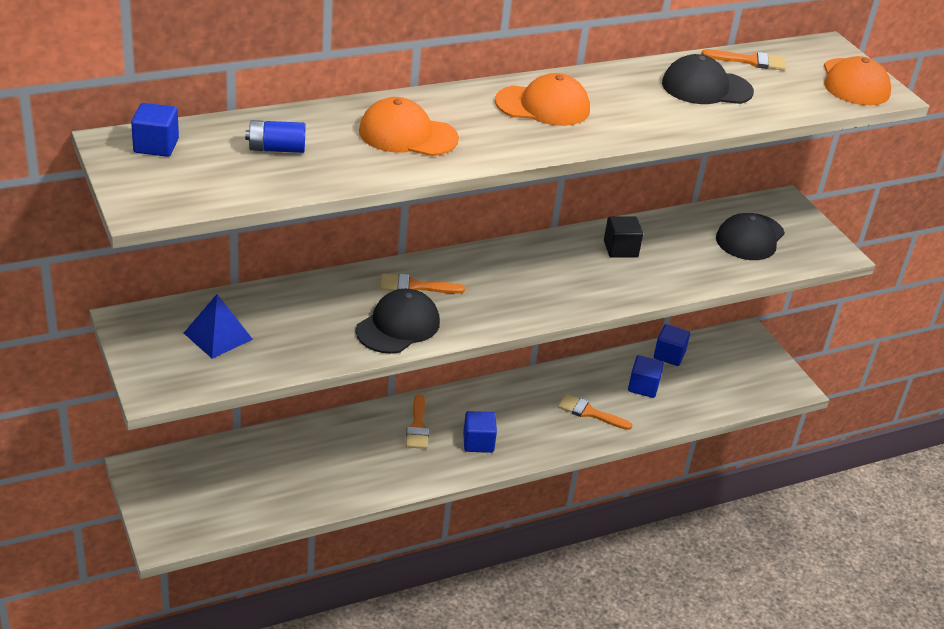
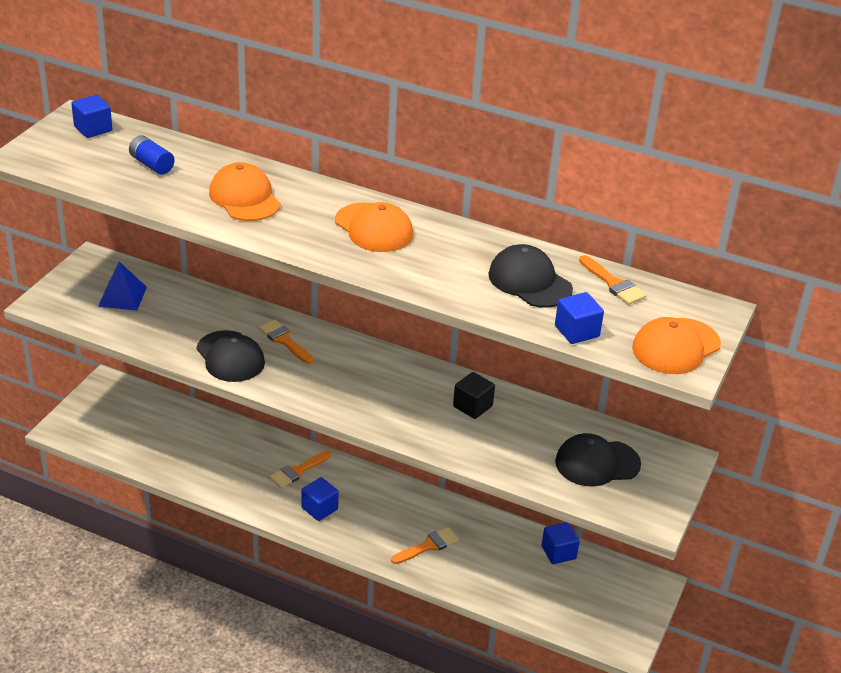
camera: 50 degrees right, 0 degrees up
black cap [356,289,440,354] -> black cap turned 60 degrees clockwise [196,330,265,382]
orange brush [558,394,632,430] -> orange brush turned 75 degrees clockwise [391,527,459,564]
blue cube [628,355,664,398] -> blue cube moved to [555,292,604,344]

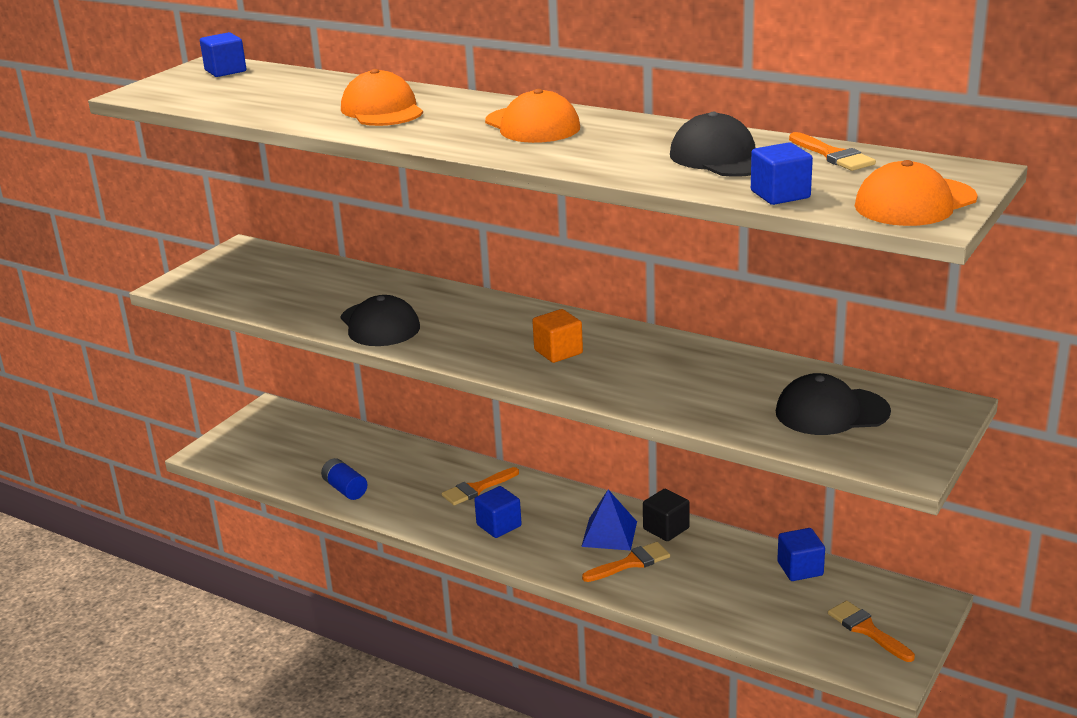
camera: 10 degrees right, 10 degrees down
blue pyramid [98,262,147,310] -> blue pyramid moved to [581,489,637,551]
blue battery [129,135,175,175] -> blue battery moved to [321,458,367,500]
orange brush [259,320,313,364] -> orange brush moved to [828,601,915,662]
black cube [453,372,495,419] -> black cube moved to [643,489,690,541]
none -> orange cube [532,309,583,363]

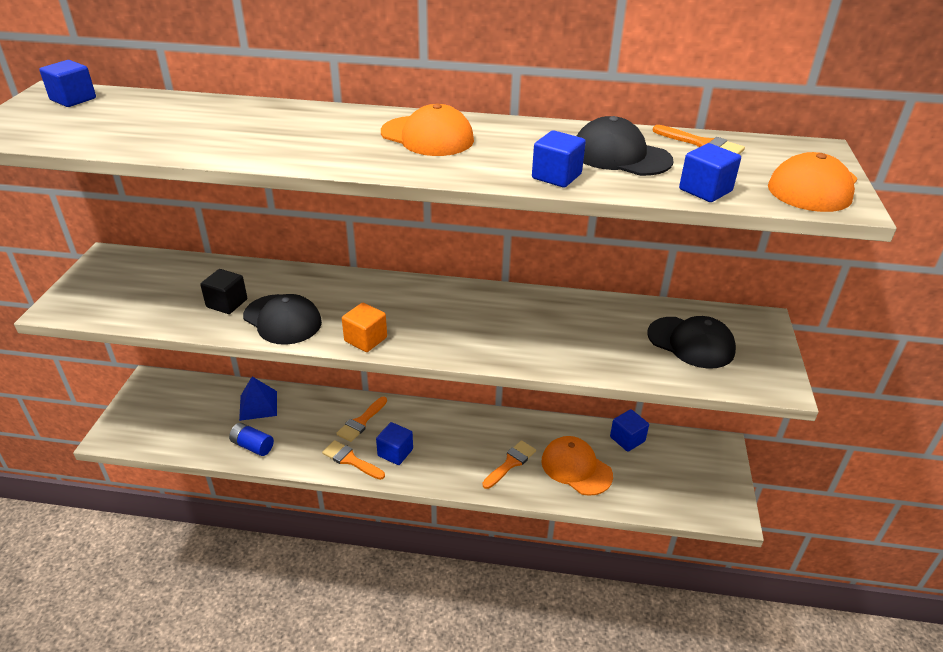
camera: 25 degrees left, 10 degrees up
orange cap [341,69,423,126] -> orange cap moved to [541,436,613,496]
orange cube [532,309,583,363] -> orange cube moved to [342,303,387,352]
blue pyramid [581,489,637,551] -> blue pyramid moved to [239,377,277,421]
black cube [643,489,690,541] -> black cube moved to [200,269,247,314]
black cap [776,373,891,435] -> black cap turned 120 degrees counterclockwise [648,316,736,369]
orange brush [828,601,915,662] -> orange brush moved to [322,440,385,480]
none -> blue cube [532,130,586,188]

